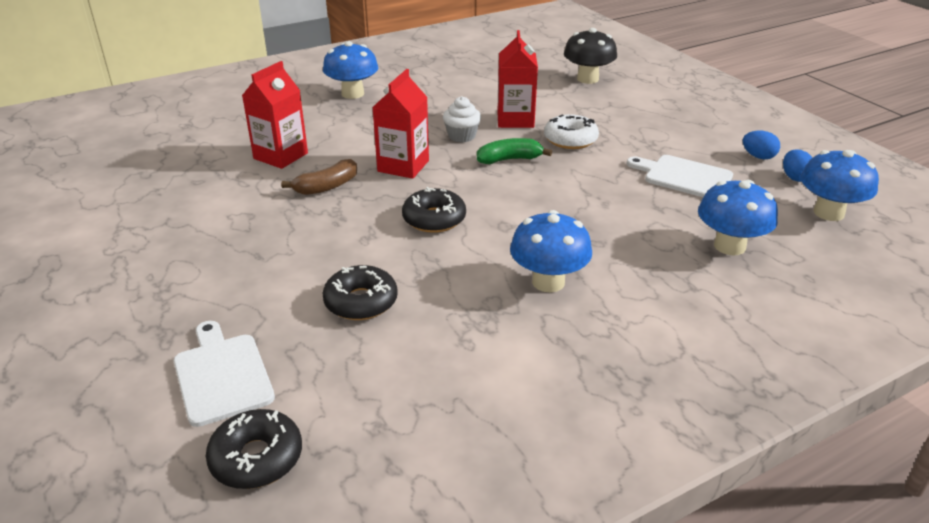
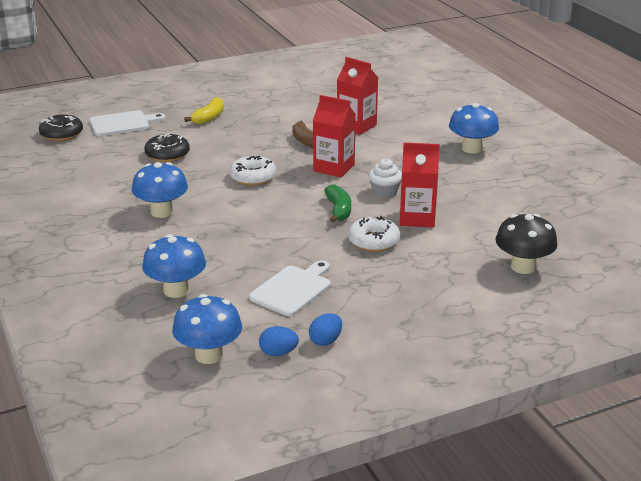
camera: 95 degrees right, 5 degrees down
black donut [402,187,466,233] -> white donut [229,156,276,186]
none -> yellow banana [184,97,224,124]

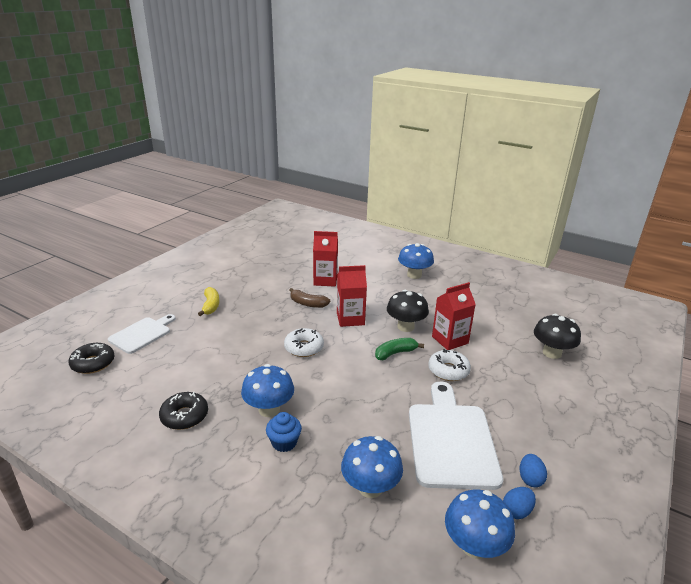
camera: 35 degrees left, 0 degrees up
black donut [144,133,190,162] -> black donut moved to [159,392,208,430]
white cutting board [249,260,331,316] -> white cutting board [409,381,503,490], size x1.66
green banana [324,185,351,223] -> green banana turned 75 degrees counterclockwise [375,338,424,360]
white cupcake [368,158,402,198] -> black mushroom [387,290,429,332]
none -> blue cupcake [266,412,302,452]

